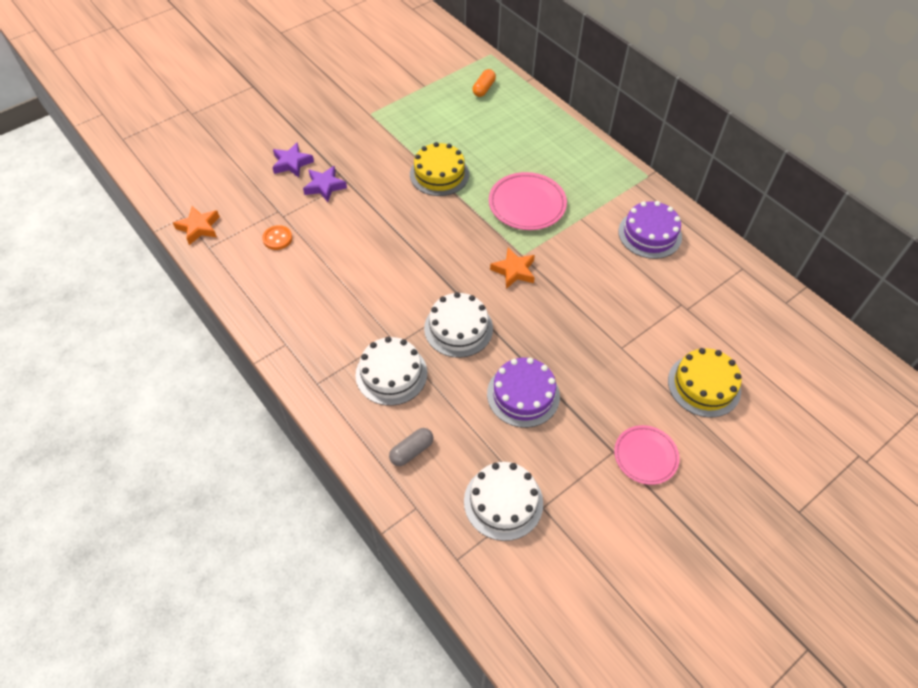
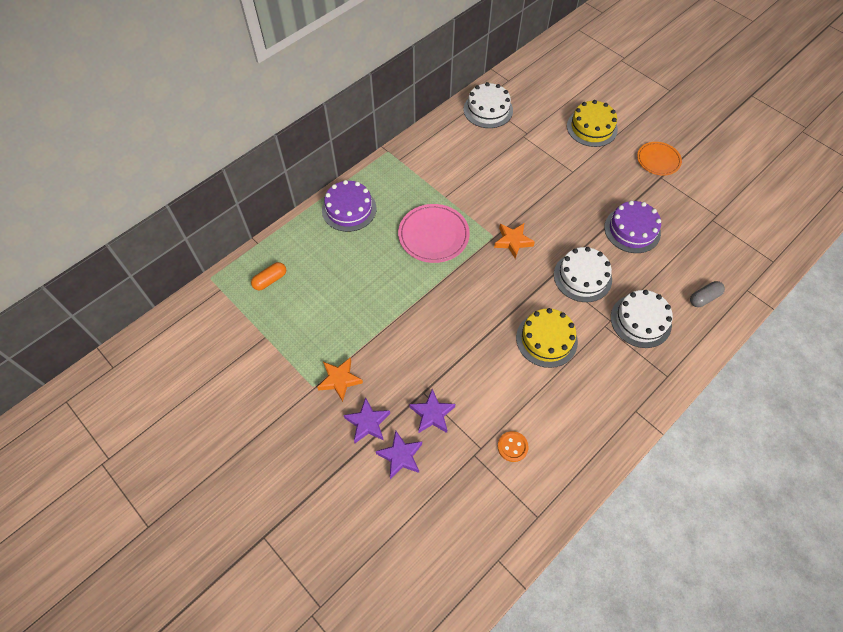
camera: 95 degrees left, 5 degrees up
orange star [173,206,220,245] -> orange star moved to [317,357,363,402]
grey capsule [389,428,433,466] -> grey capsule turned 75 degrees counterclockwise [690,281,725,307]
yellow cake [410,142,469,196] -> yellow cake moved to [516,308,578,368]
white cake [464,462,543,541] -> white cake moved to [464,82,513,128]
orange capsule [472,69,496,97] -> orange capsule turned 60 degrees counterclockwise [251,262,286,290]
pink plate [614,425,680,485] -> orange plate [637,142,682,176]
purple cake [618,201,682,259] -> purple cake moved to [322,180,376,232]
none -> purple star [344,397,390,443]

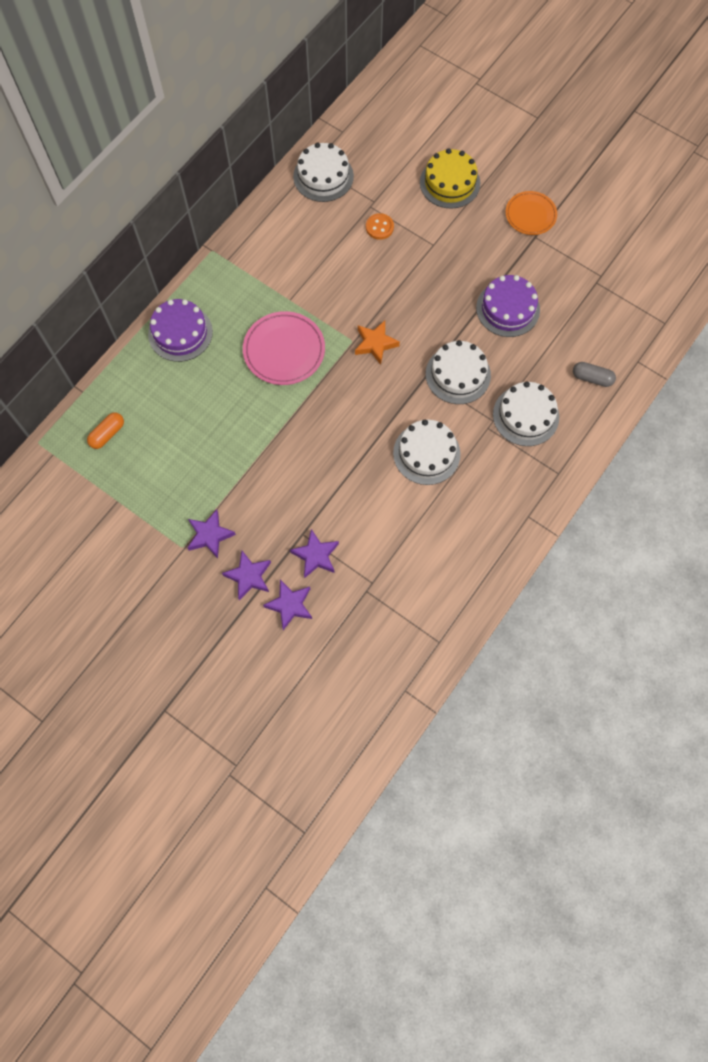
camera: 10 degrees left, 10 degrees up
orange star [317,357,363,402] -> purple star [187,510,236,558]
orange button [498,431,529,462] -> orange button moved to [366,213,394,240]
yellow cake [516,308,578,368] -> white cake [393,420,461,485]
grey capsule [690,281,725,307] -> grey capsule turned 60 degrees clockwise [573,362,616,387]

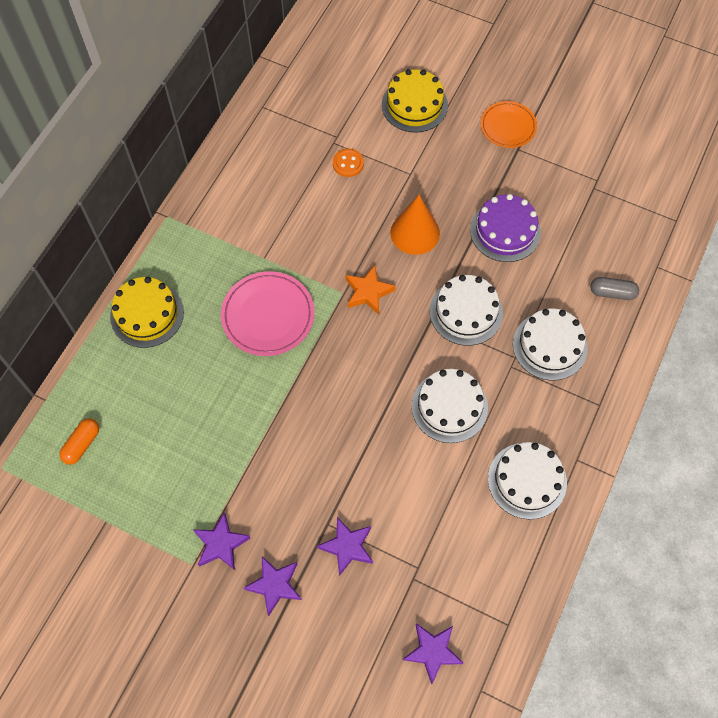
camera: 10 degrees left, 5 degrees down
purple cake [148,299,213,362] -> yellow cake [110,277,184,348]
purple star [263,580,312,630] -> purple star moved to [403,623,463,684]
white cake [293,143,354,202] -> white cake moved to [488,442,567,519]
none -> orange cone [390,195,440,255]

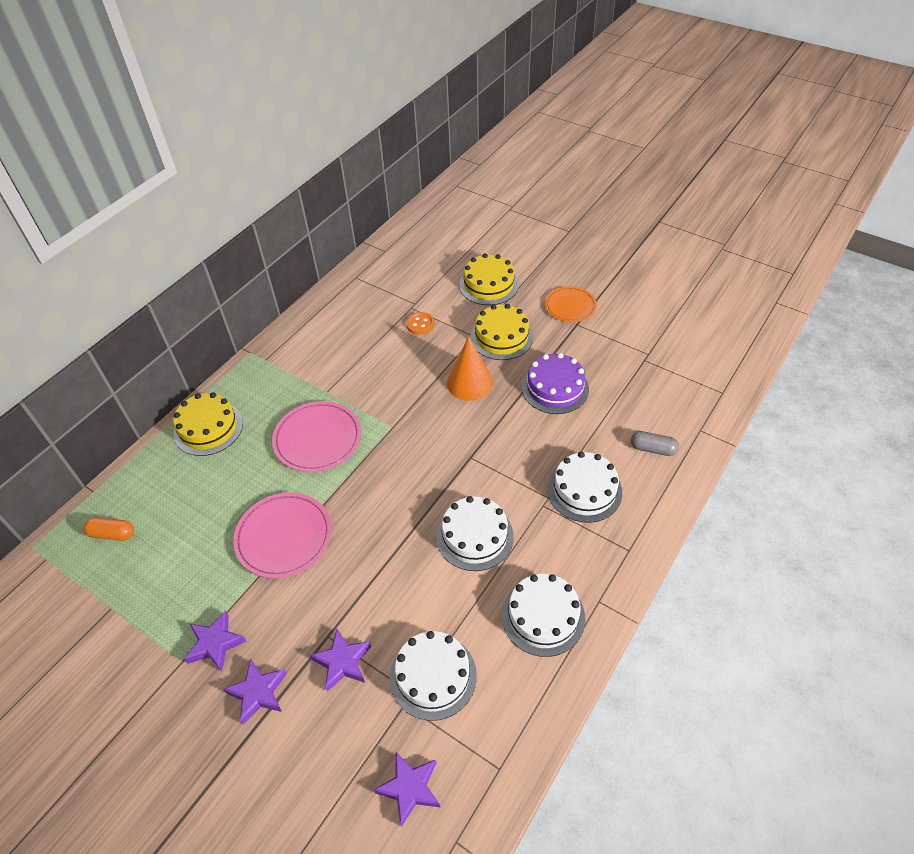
camera: 10 degrees right, 15 degrees down
orange capsule [59,418,99,465] -> orange capsule turned 60 degrees clockwise [84,517,134,541]
orange star [346,265,396,315] -> none
white cake [430,275,503,346] -> white cake moved to [390,631,477,721]
none -> pink plate [233,492,332,578]
none -> yellow cake [470,304,534,360]

